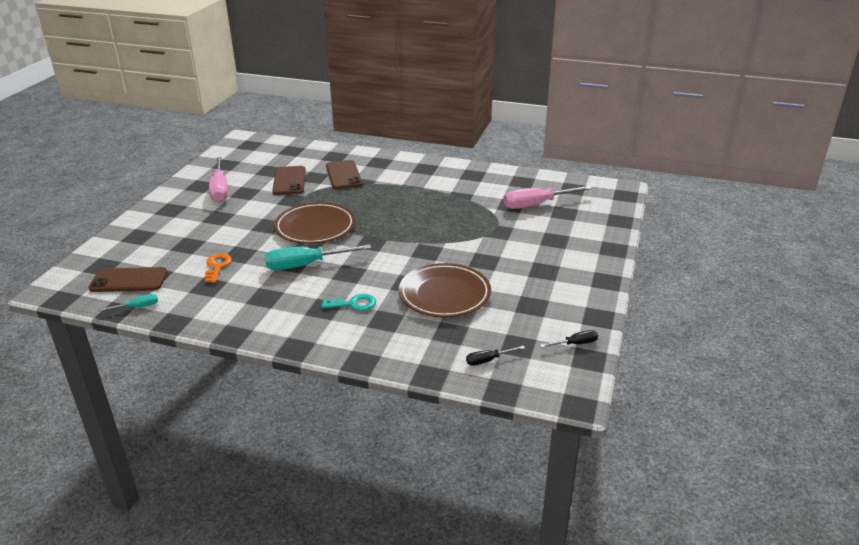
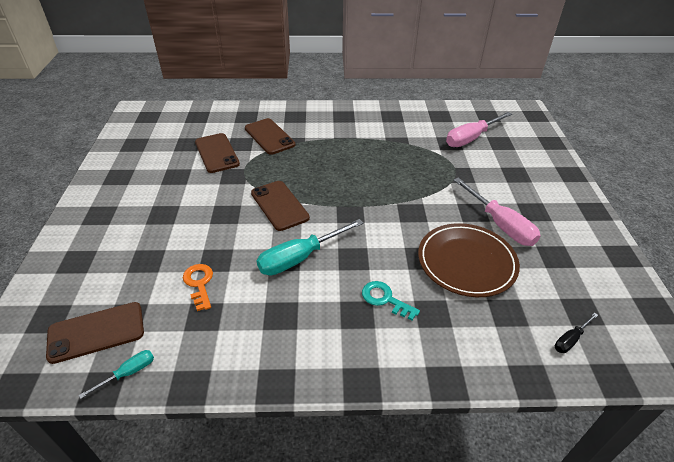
camera: 20 degrees left, 10 degrees up
pink screwdriver [209,157,228,202] -> pink screwdriver moved to [454,178,541,246]
brown plate [274,202,355,244] -> brown phone [251,181,310,231]
turquoise key [321,294,376,311] -> turquoise key turned 120 degrees counterclockwise [362,281,420,320]
black screwdriver [540,330,598,347] -> none

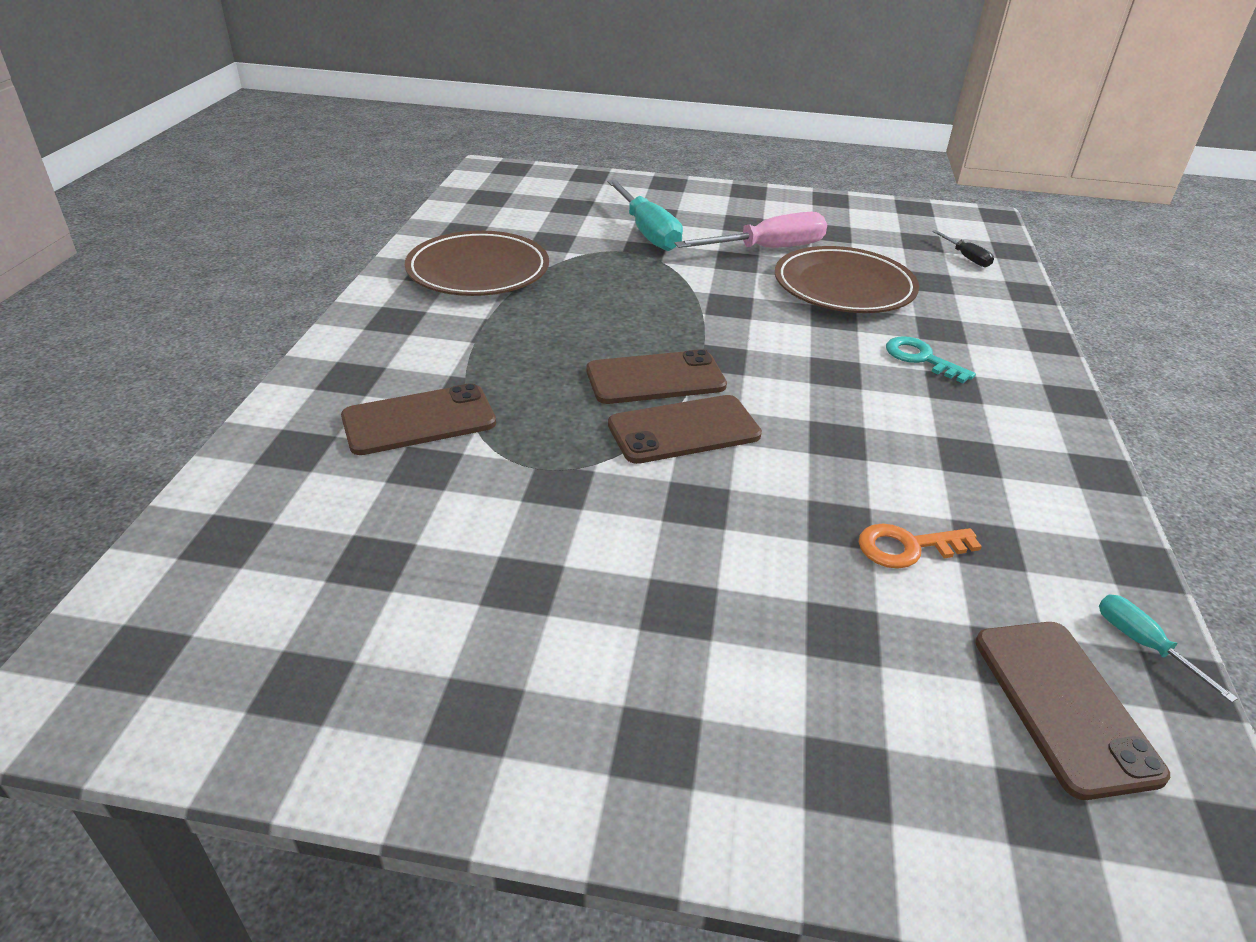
camera: 80 degrees left, 5 degrees down
brown phone [195,133,240,173] -> brown phone moved to [586,349,727,404]
turquoise screwdriver [257,219,364,275] -> turquoise screwdriver moved to [607,180,683,251]
turquoise key [362,281,420,320] -> turquoise key turned 90 degrees clockwise [886,336,976,383]
pink screwdriver [446,112,512,147] -> none
none -> brown plate [405,230,549,296]

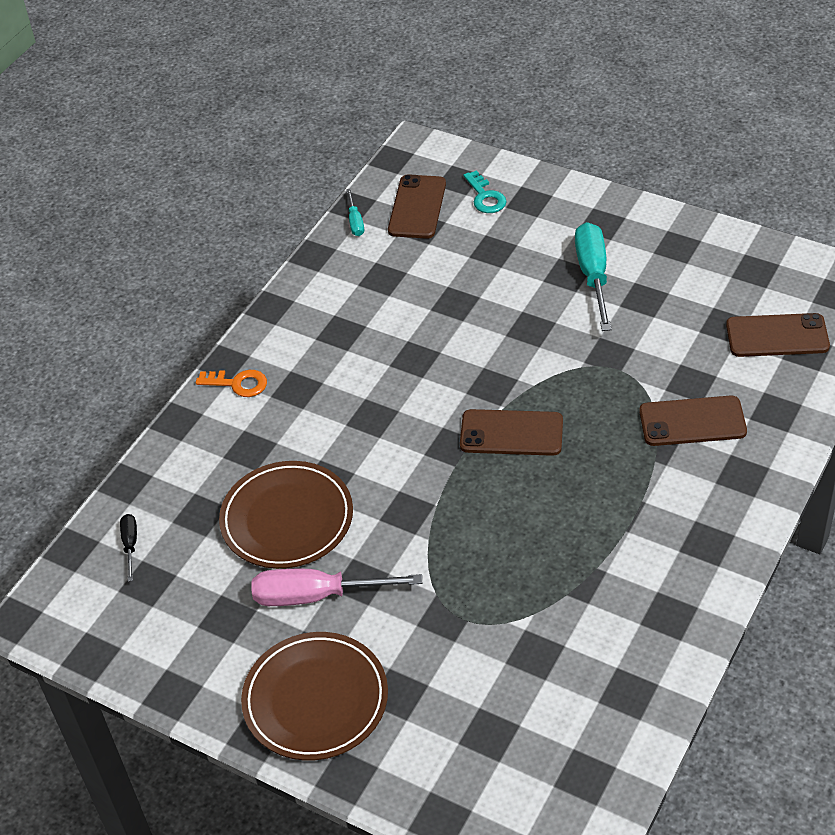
camera: 155 degrees left, 10 degrees up
brown plate [405,230,549,296] -> brown plate moved to [241,632,388,760]
turquoise screwdriver [607,180,683,251] -> turquoise screwdriver moved to [575,222,611,331]
brown phone [608,395,762,464] -> brown phone moved to [726,313,830,357]
orange key [859,524,982,569] -> orange key moved to [196,370,267,397]
turquoise key [886,336,976,383] -> turquoise key moved to [464,170,507,213]

